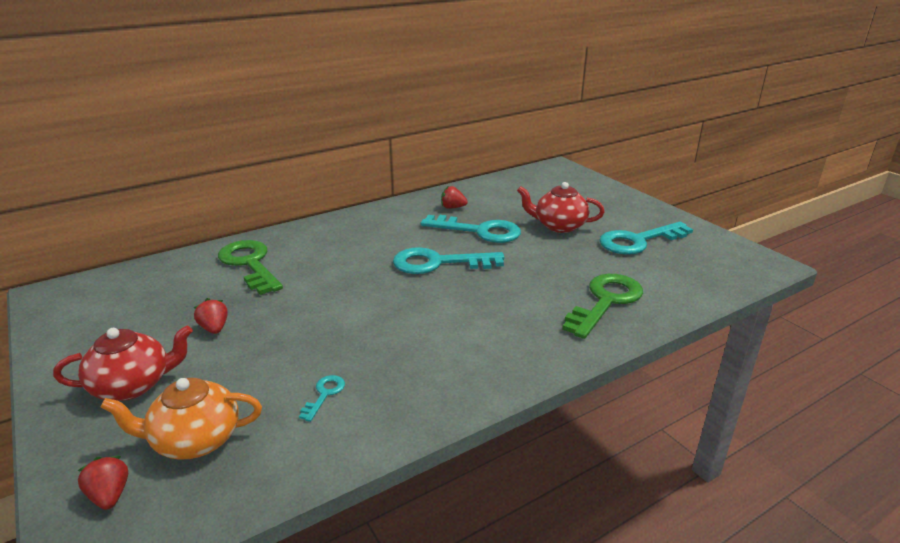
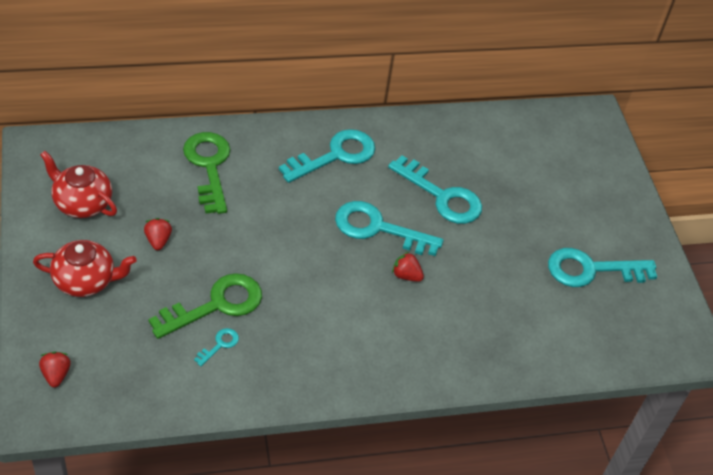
camera: 15 degrees right, 20 degrees up
orange teapot [100,378,262,460] -> none
red strawberry [441,186,468,209] -> red strawberry moved to [392,252,424,282]
red teapot [517,182,605,233] -> red teapot moved to [40,151,117,218]
green key [562,274,643,339] -> green key moved to [148,273,262,339]
none -> turquoise key [279,129,375,183]

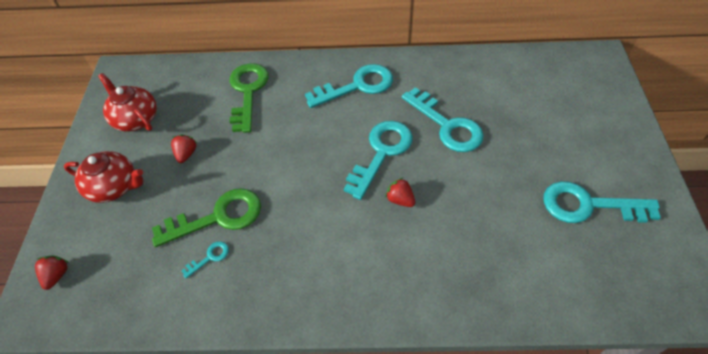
camera: 20 degrees right, 5 degrees up
turquoise key [335,201,444,256] -> turquoise key turned 90 degrees clockwise [344,121,413,200]

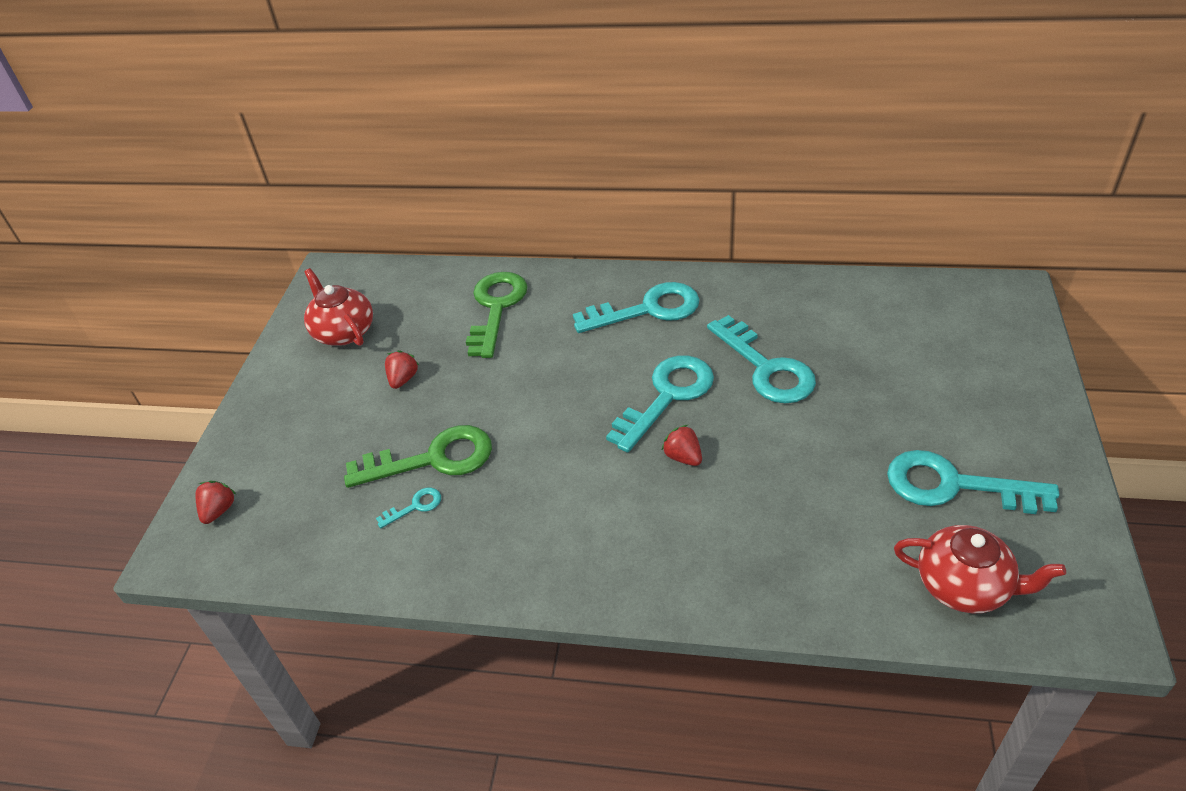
camera: 10 degrees right, 10 degrees down
red teapot [64,151,143,203] -> red teapot moved to [894,525,1066,613]

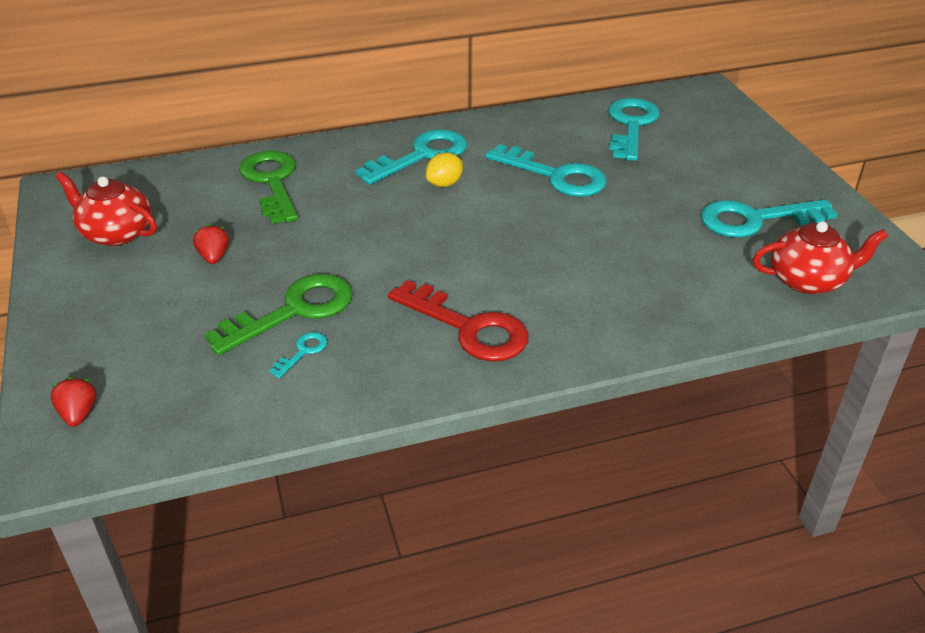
camera: 30 degrees left, 5 degrees down
turquoise key [606,355,714,453] -> turquoise key moved to [608,98,660,161]
red strawberry [661,425,702,466] -> none
none -> red key [388,280,528,361]
none -> yellow lemon [426,153,463,187]

